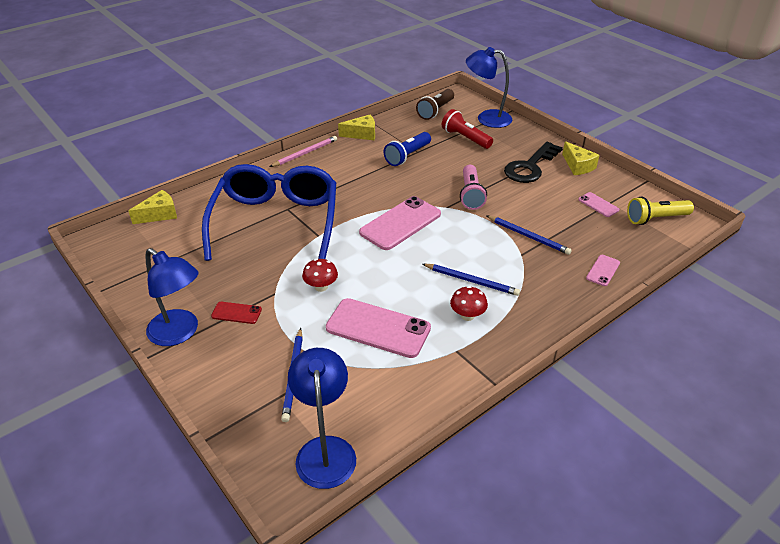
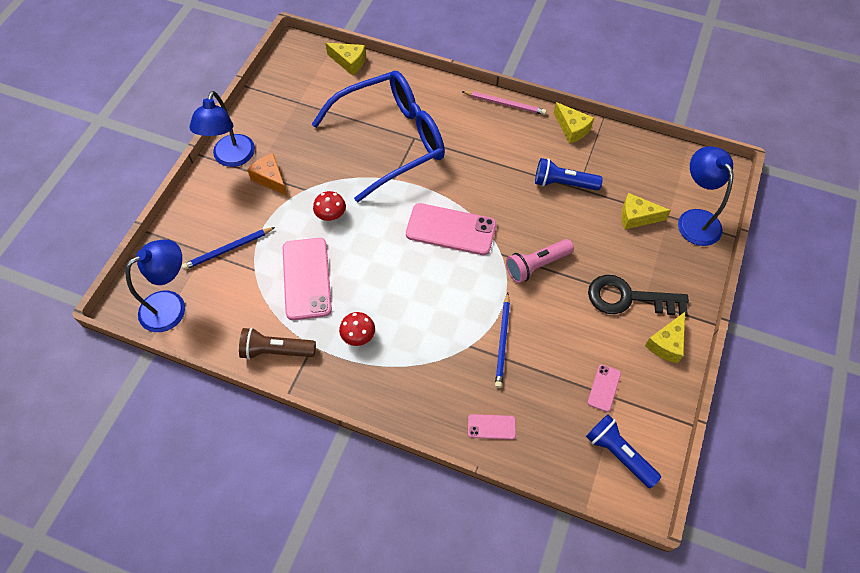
camera: 60 degrees right, 20 degrees up
red phone [211,302,262,324] -> orange cheese [247,153,287,196]
brown flashlight [416,89,454,120] -> brown flashlight moved to [239,328,316,360]
blue pencil [423,264,520,296] -> none
red flashlight [442,109,493,149] -> yellow cheese [622,193,671,230]
yellow flashlight [627,197,694,225] -> blue flashlight [586,414,661,488]

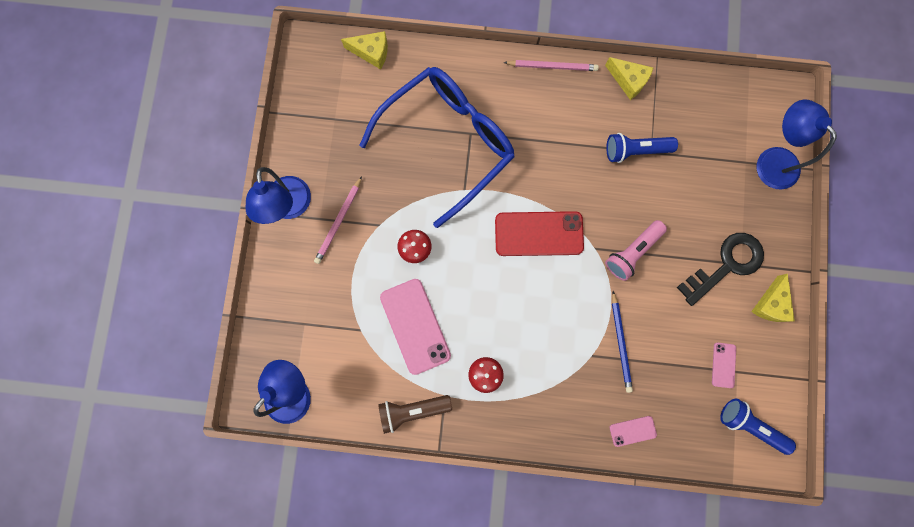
camera: 15 degrees left, 20 degrees up
blue pencil [182,227,275,270] -> none
orange cheese [247,153,287,196] -> pink pencil [314,176,362,264]
pink phone [406,203,496,255] -> red phone [495,211,584,256]
black key [588,275,689,317] -> black key turned 150 degrees clockwise [677,233,764,306]
yellow cheese [622,193,671,230] -> none

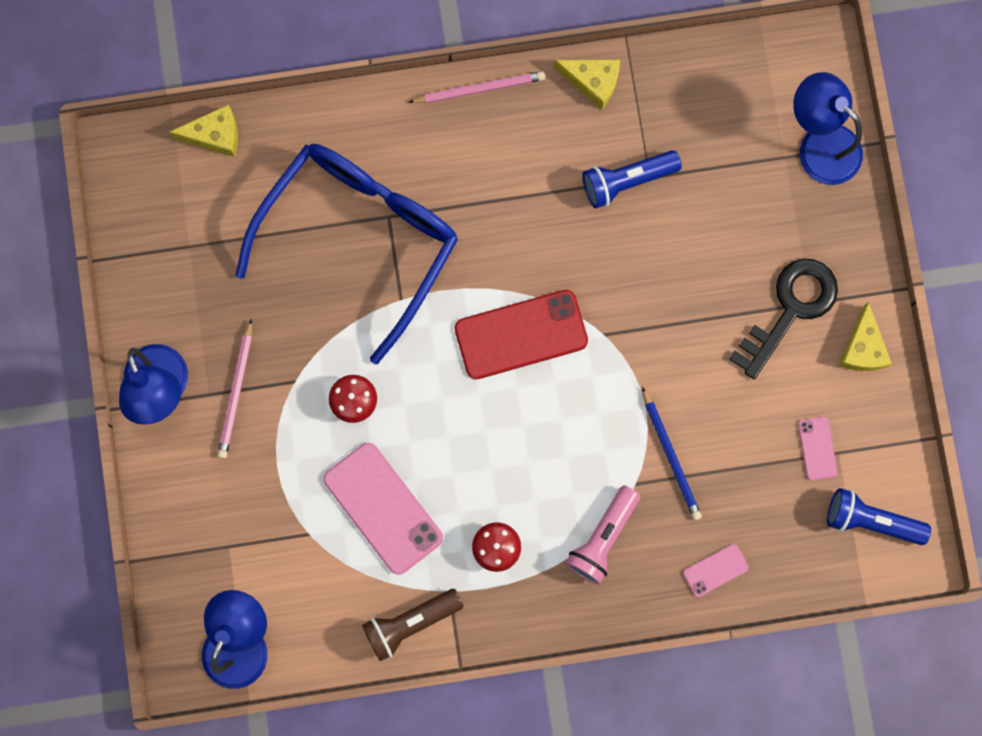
camera: 15 degrees left, 0 degrees up
pink flashlight [605,220,667,281] -> pink flashlight moved to [565,485,640,585]

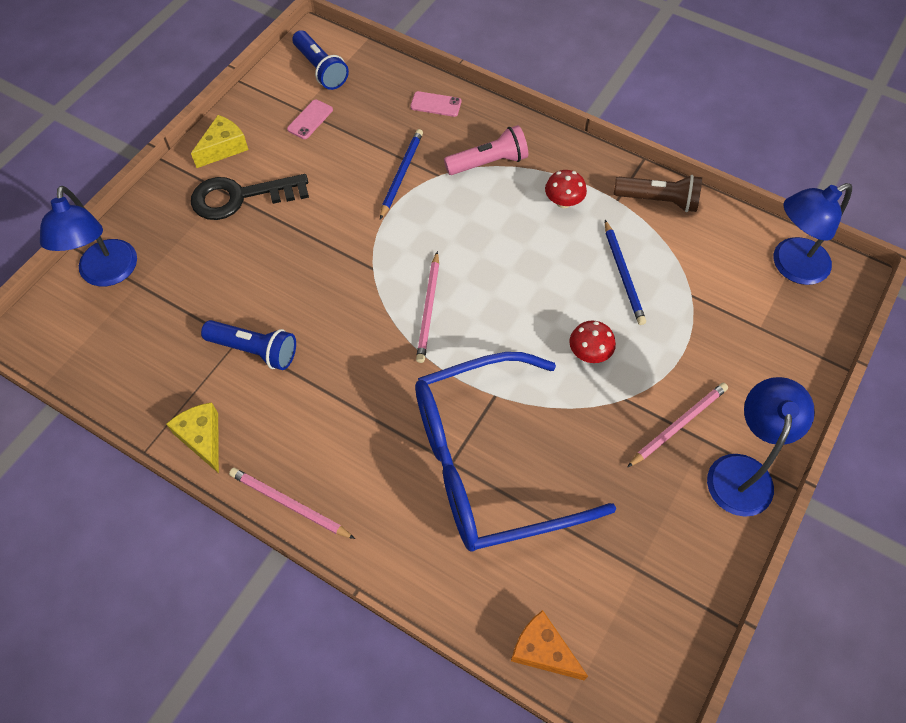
camera: 140 degrees left, 20 degrees down
yellow cheese [169,104,238,157] -> orange cheese [511,610,588,680]
pink phone [323,443,443,575] -> blue pencil [605,220,646,325]
red phone [455,290,588,379] -> pink pencil [416,251,439,363]

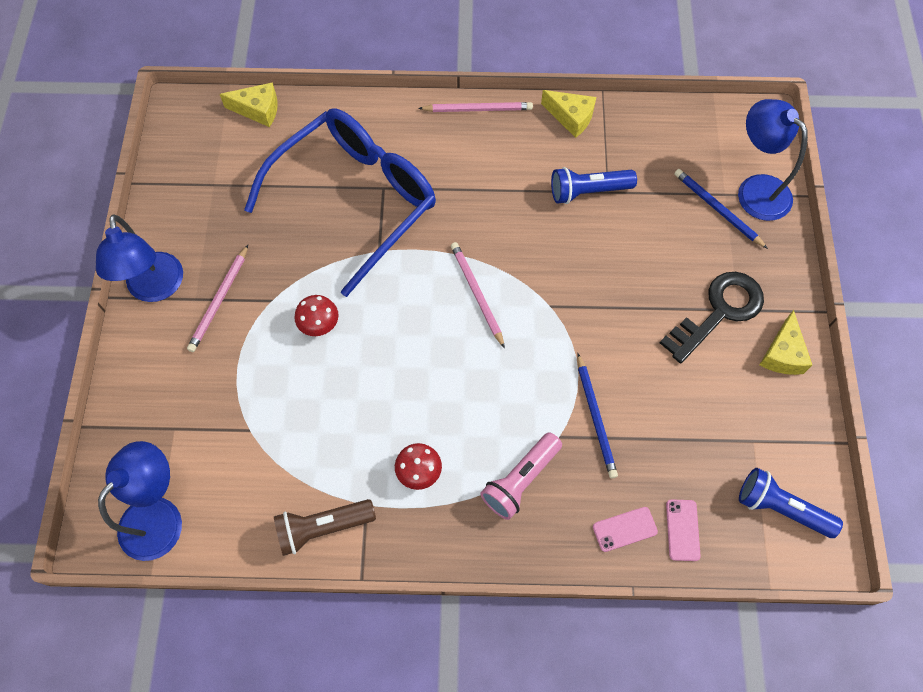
camera: 150 degrees right, 5 degrees up
pink phone [287,99,333,139] -> pink phone moved to [666,499,701,561]
orange cheese [511,610,588,680] -> yellow cheese [220,82,278,127]
blue pencil [605,220,646,325] -> blue pencil moved to [674,169,768,249]

